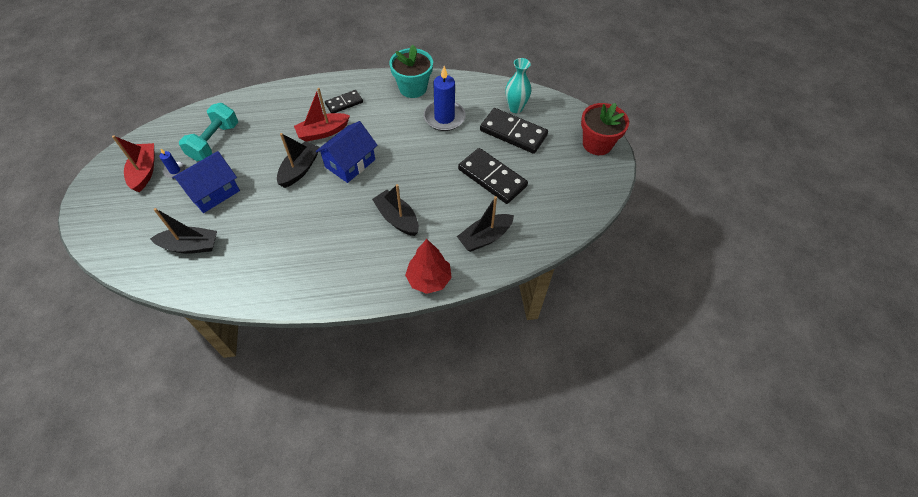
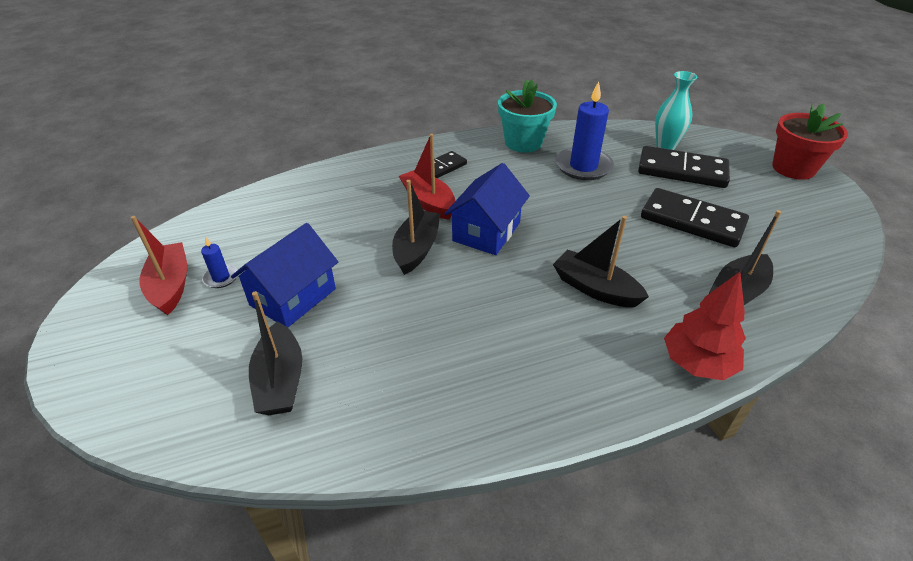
camera: 10 degrees left, 15 degrees down
black boat [150,208,217,254] -> black boat turned 90 degrees clockwise [249,292,302,415]
turquoise dumbbell [179,103,238,161] -> none
red boat [294,88,350,142] -> red boat turned 90 degrees clockwise [399,134,456,220]

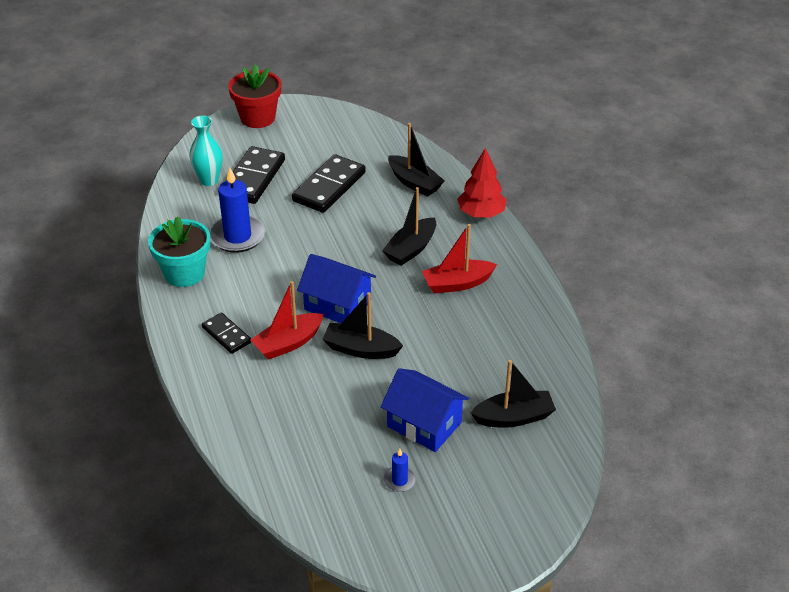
camera: 90 degrees left, 0 degrees up
red boat [131,216,187,315] -> red boat moved to [422,224,497,294]

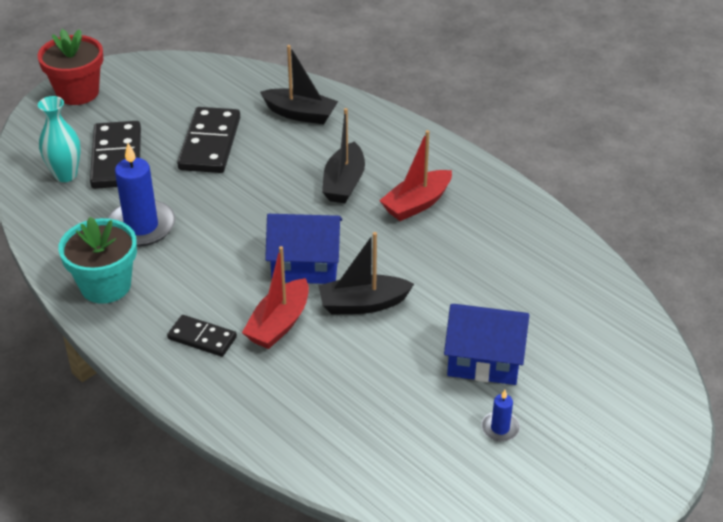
camera: 25 degrees left, 0 degrees up
red tree [457,148,507,218] -> none
black boat [471,360,556,428] -> none

